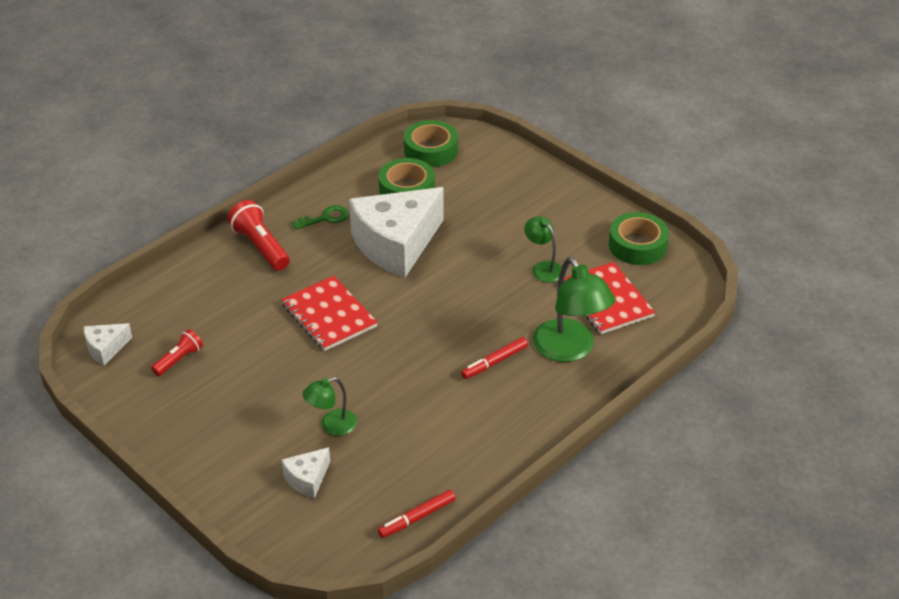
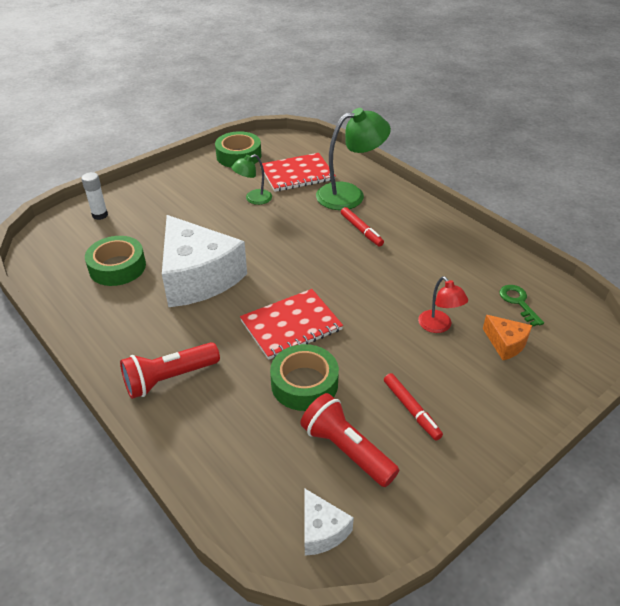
camera: 85 degrees left, 0 degrees up
red flashlight [151,329,203,376] -> red flashlight [300,393,399,487], size x1.63
white cheese [281,447,330,498] -> orange cheese [483,315,532,360]
green key [292,205,349,230] -> green key moved to [499,285,544,326]
green lamp [302,377,357,436] -> red lamp [418,276,468,333]
red marker [378,490,456,538] -> red marker moved to [384,373,443,440]
green tape [404,120,458,167] -> green tape moved to [270,344,339,411]
none -> white glue stick [81,172,108,220]

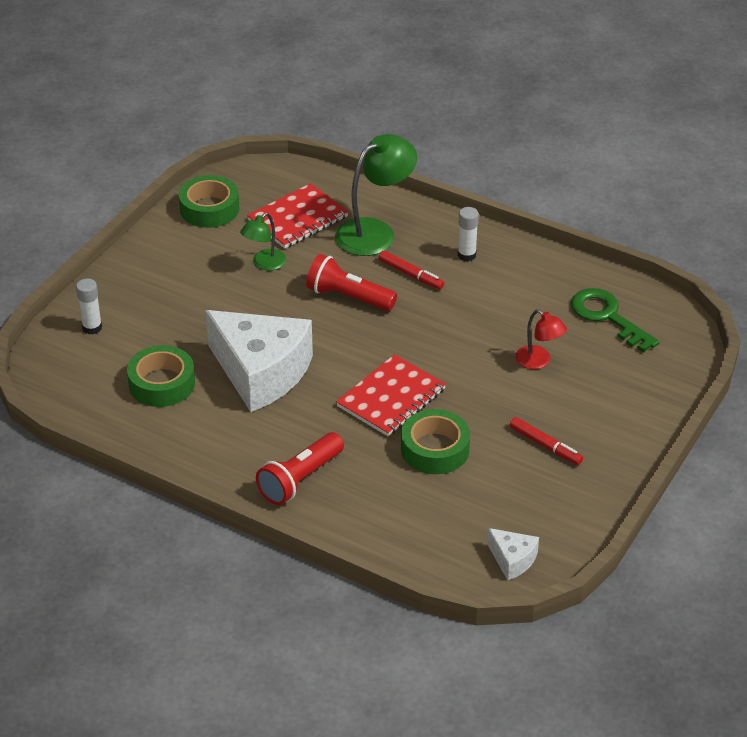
camera: 20 degrees left, 0 degrees up
red flashlight [300,393,399,487] -> red flashlight moved to [306,254,397,311]
orange cheese [483,315,532,360] -> none
green key [499,285,544,326] -> green key [571,288,659,352], size x1.63
none -> white glue stick [458,207,479,261]

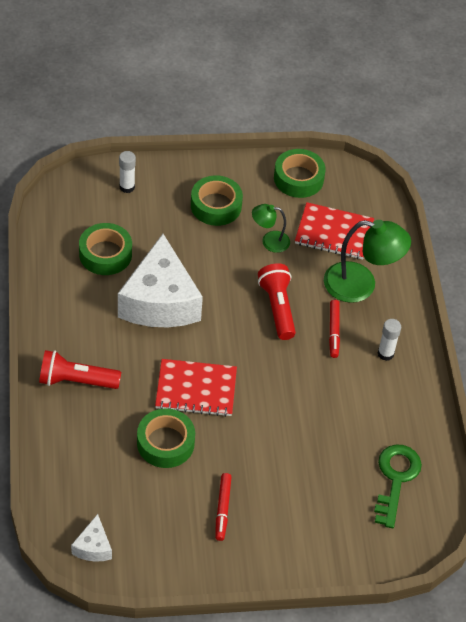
camera: 50 degrees right, 10 degrees up
red lamp [515,309,567,369] -> none
none -> green tape [191,175,243,226]

